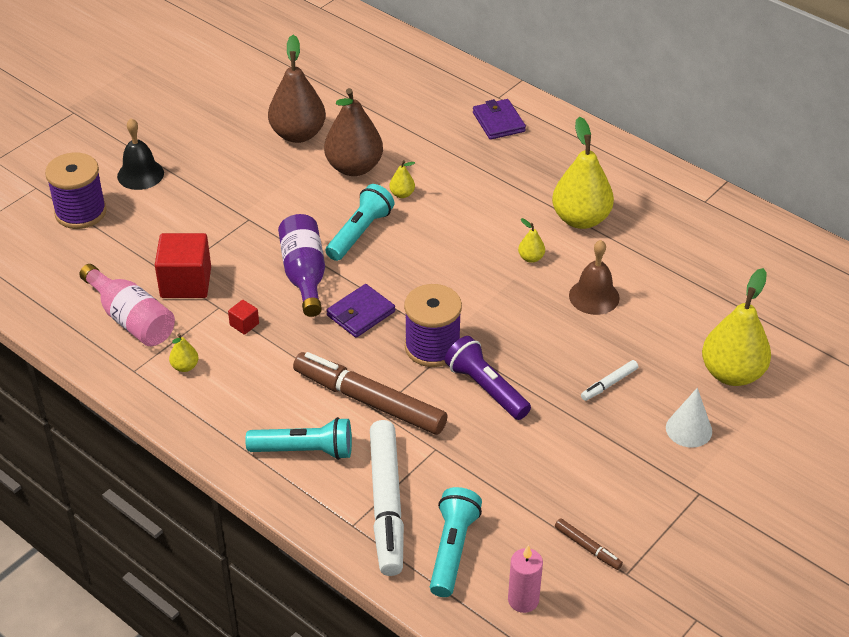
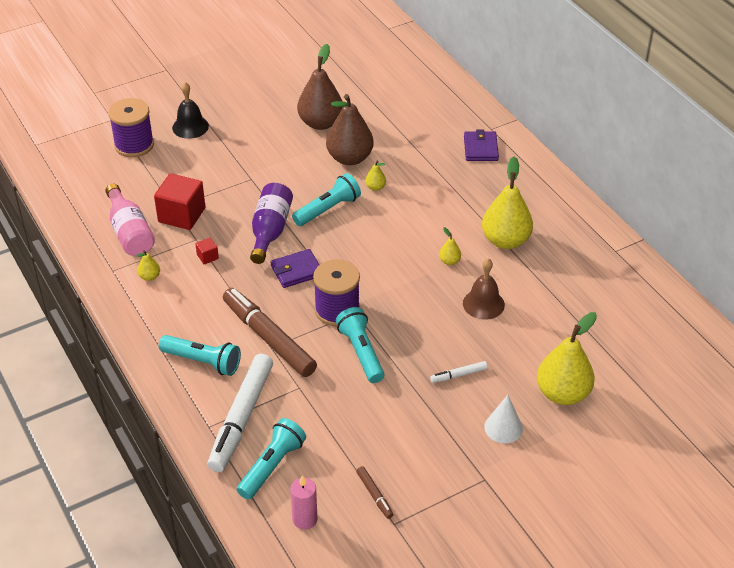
camera: 20 degrees right, 0 degrees up
purple flashlight [445,336,531,420] -> turquoise flashlight [336,307,384,383]

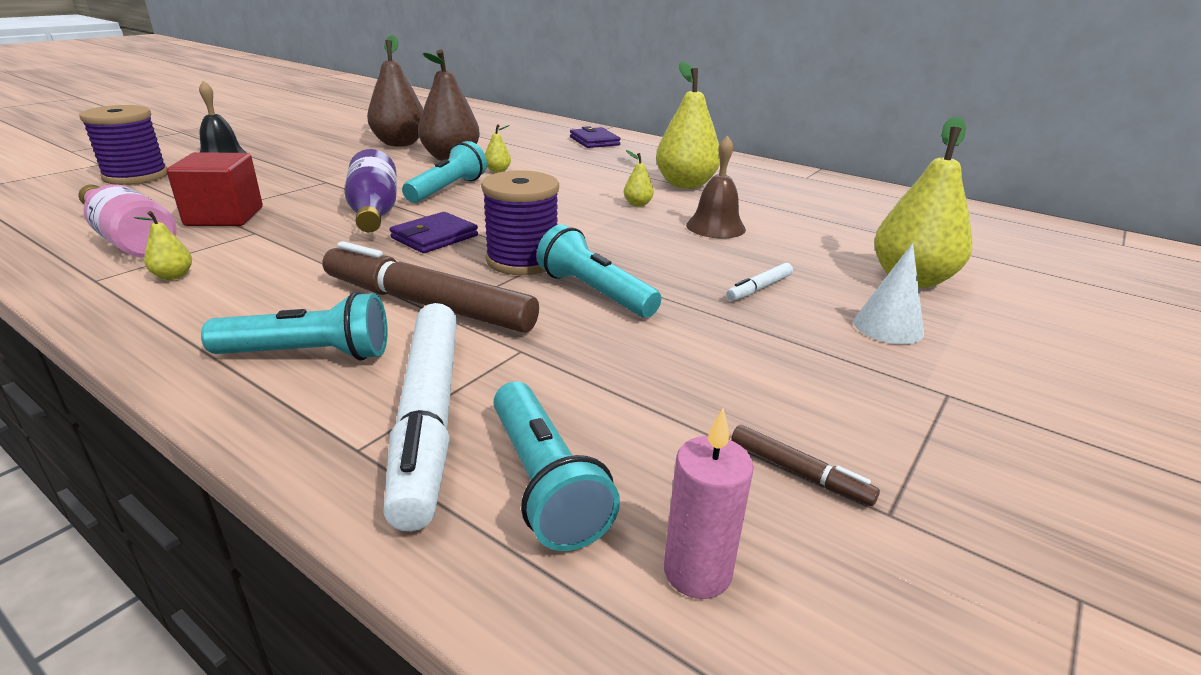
camera: 25 degrees left, 15 degrees down
red cube [195,238,219,264] -> none
turquoise flashlight [237,418,306,500] -> turquoise flashlight turned 150 degrees clockwise [494,382,620,551]

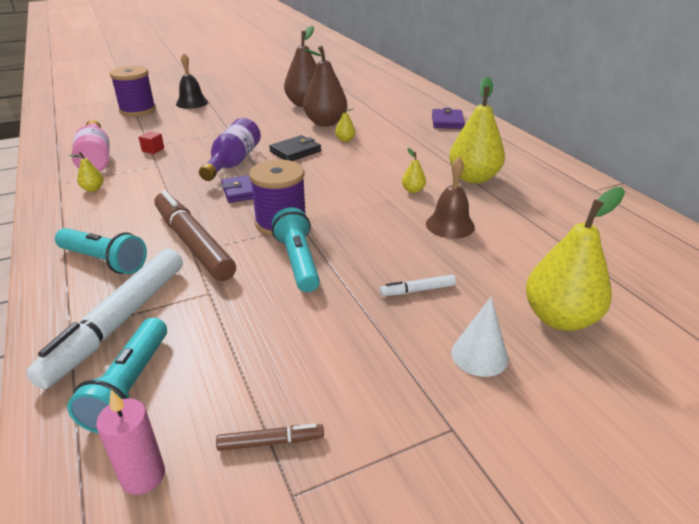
camera: 30 degrees right, 5 degrees up
red cube [167,152,263,226] -> red cube [139,131,164,154], size x0.45
turquoise flashlight [402,141,487,203] -> black wallet [269,135,321,161]
brown marker [731,425,880,506] -> brown marker turned 75 degrees counterclockwise [216,424,324,451]

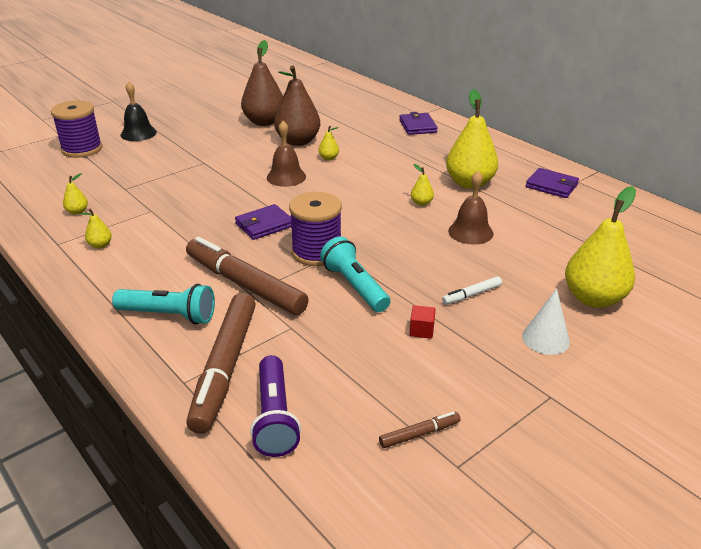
camera: 15 degrees left, 0 degrees up
white marker [26,249,183,389] -> brown marker [186,293,256,434]
turquoise flashlight [67,317,167,434] -> purple flashlight [250,355,301,457]
pink bottle [72,120,110,172] -> yellow pear [63,173,88,215]
pink candle [96,390,165,495] -> none
red cube [139,131,164,154] -> red cube moved to [410,305,436,339]
purple bottle [199,118,261,181] -> none
black wallet [269,135,321,161] -> brown bell [267,121,306,187]
none -> purple wallet [526,168,579,198]

